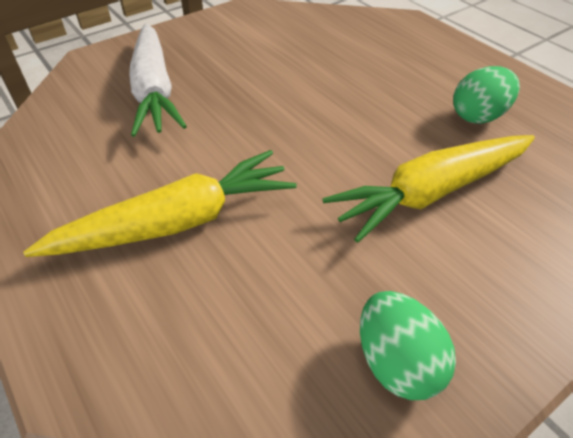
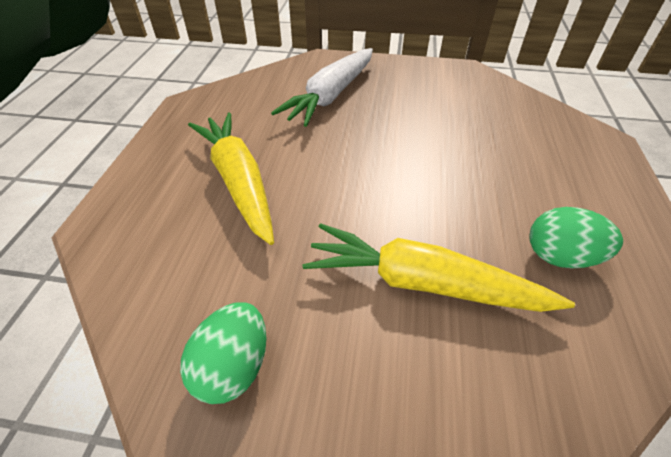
camera: 45 degrees right, 0 degrees up
yellow carrot [23,150,297,257] -> yellow carrot turned 135 degrees counterclockwise [188,113,274,245]

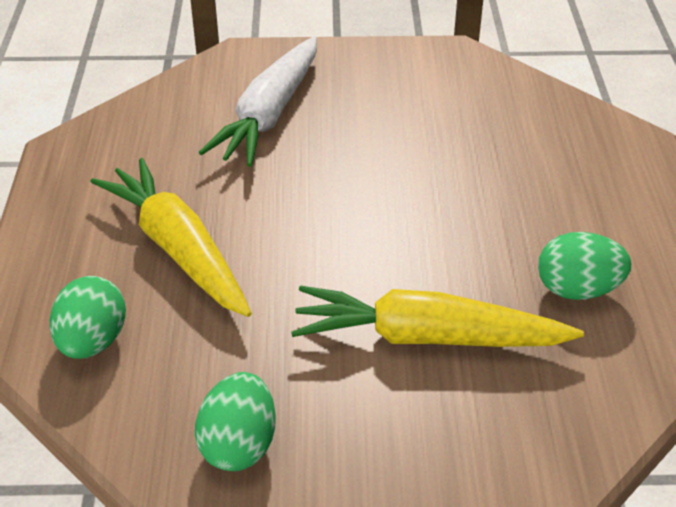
camera: 10 degrees left, 5 degrees down
none -> green egg [50,276,126,358]

